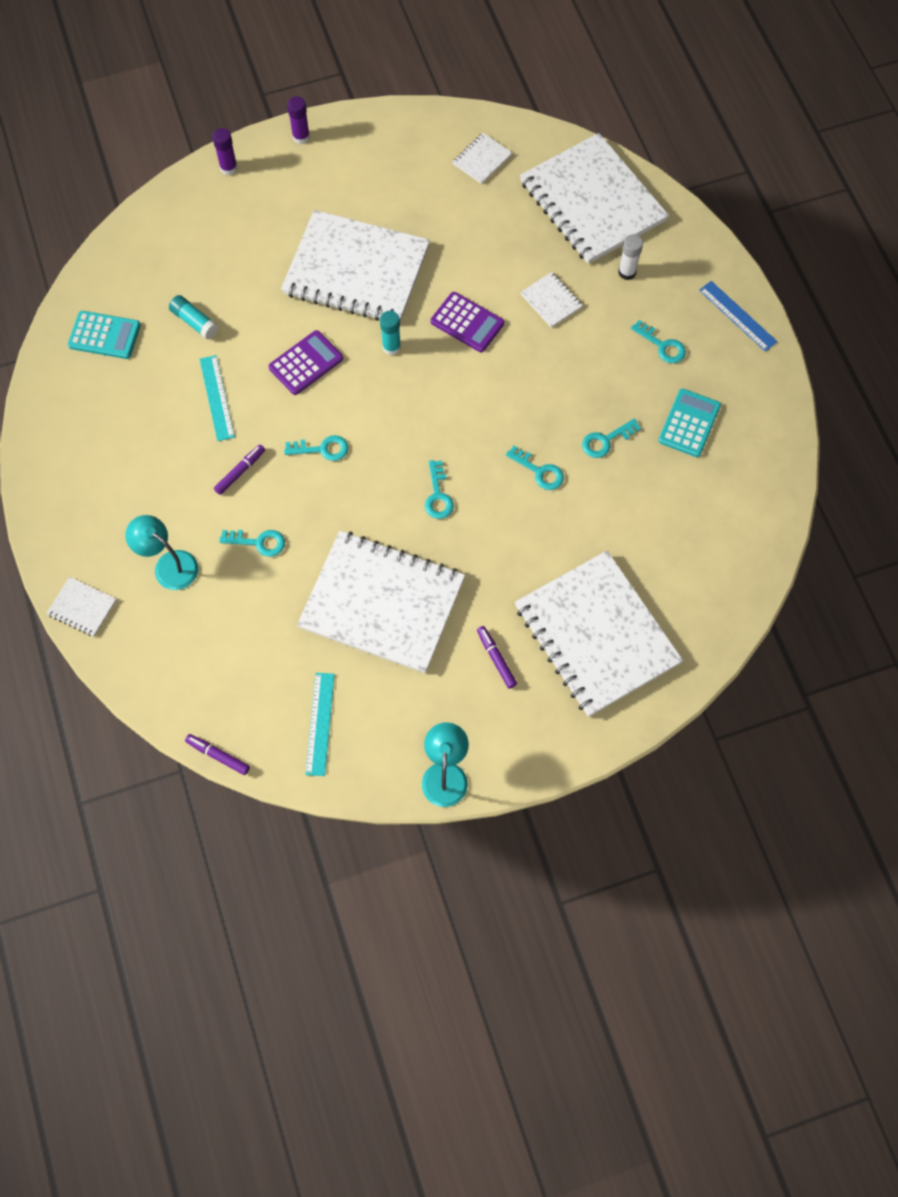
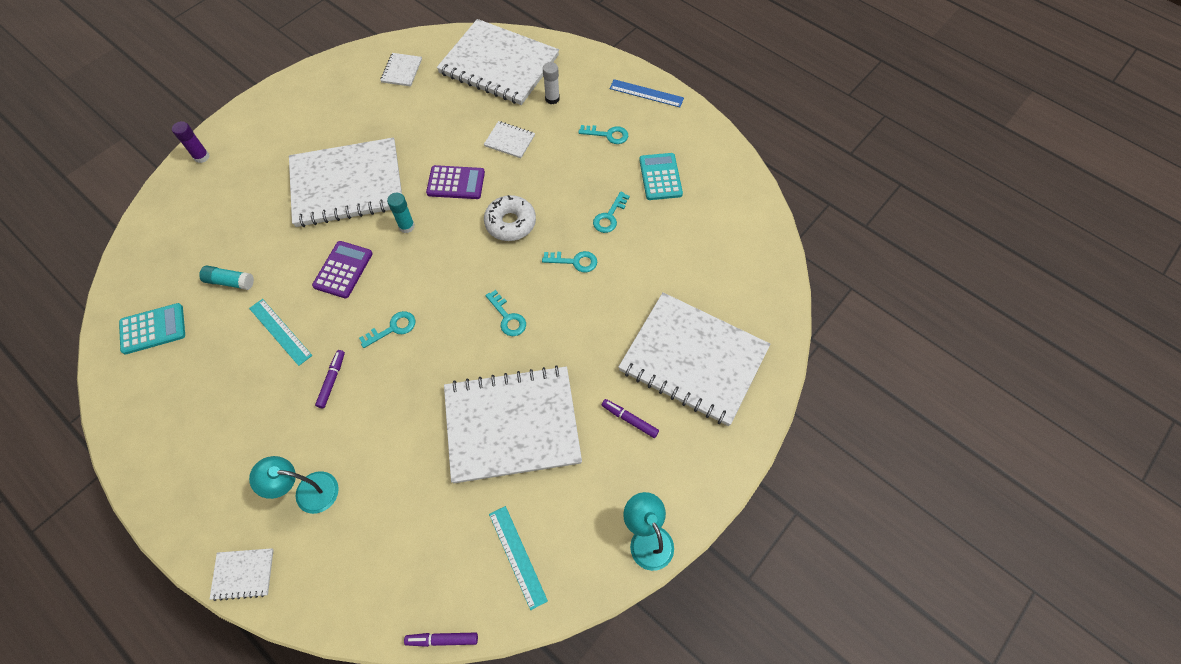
camera: 30 degrees left, 5 degrees down
turquoise key [219,530,285,557] -> none
purple glue stick [287,96,310,144] -> none
none -> white donut [484,195,536,241]

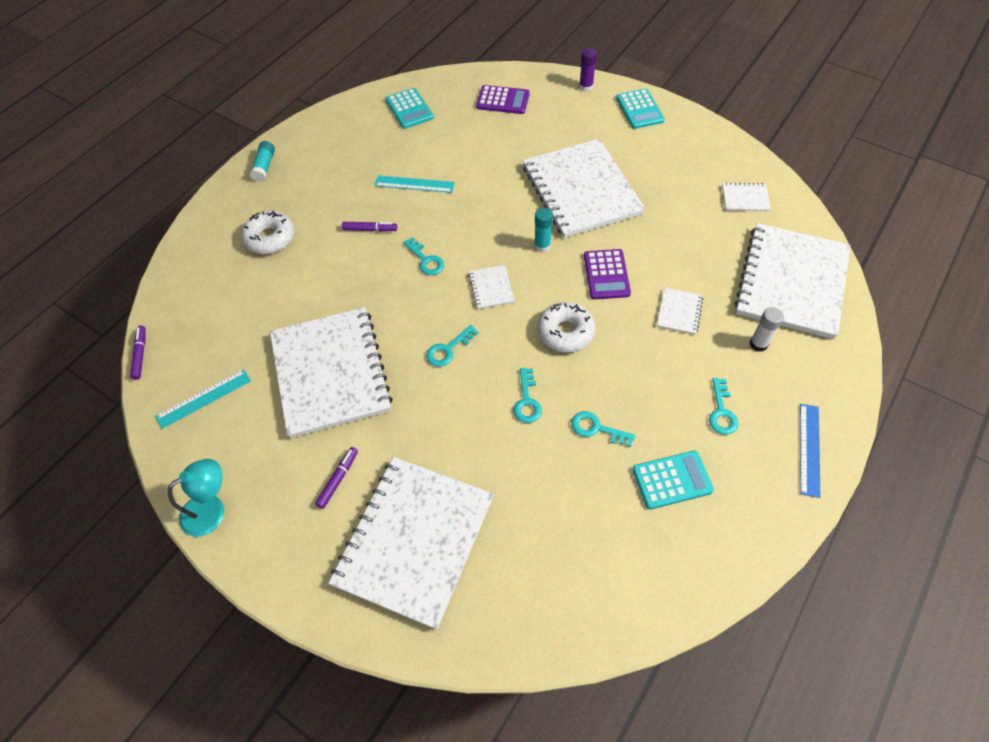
camera: 85 degrees right, 5 degrees down
turquoise glue stick [199,266,254,290] -> turquoise glue stick moved to [250,141,275,182]
white notebook [209,548,274,601] -> white notebook moved to [468,265,515,309]
turquoise ruler [249,299,313,366] -> turquoise ruler turned 60 degrees clockwise [375,176,455,193]
turquoise lamp [249,456,339,514] -> white donut [241,211,294,254]
purple calculator [312,241,373,298] -> purple calculator moved to [476,85,530,114]
none -> turquoise calculator [616,89,665,129]

